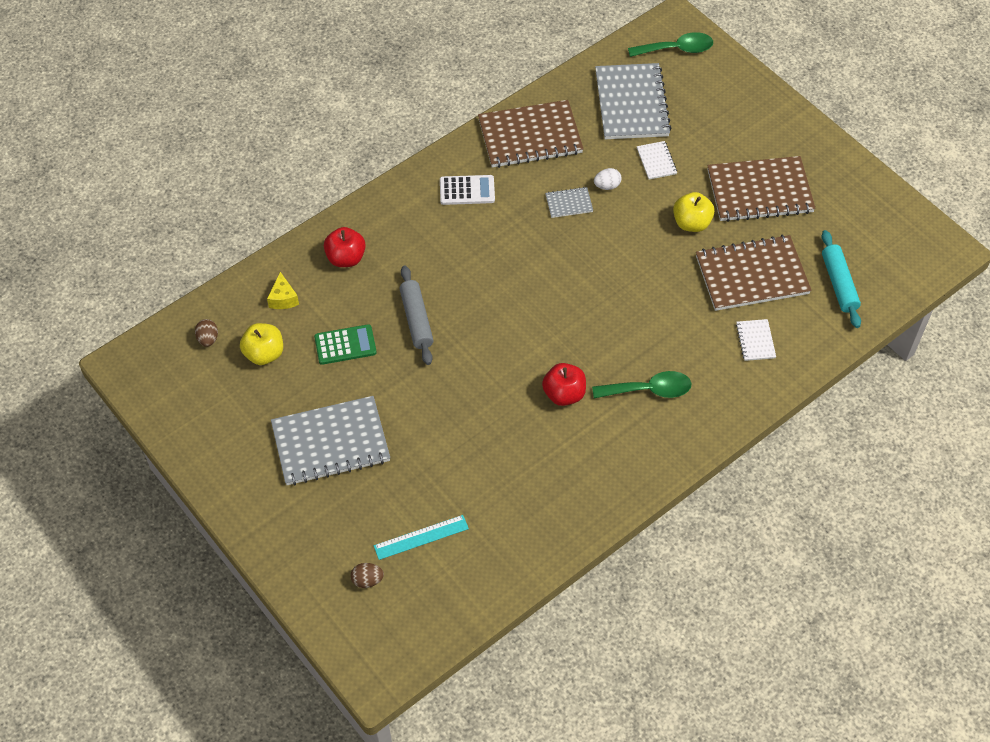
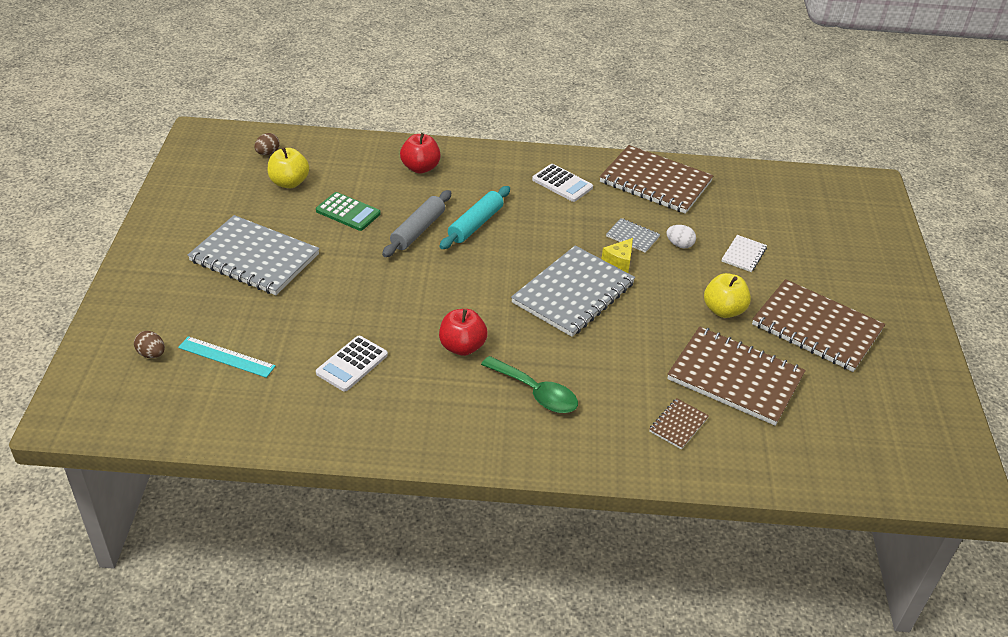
camera: 40 degrees right, 15 degrees down
yellow cheese [267,272,299,309] -> yellow cheese moved to [602,238,633,273]
grey notebook [595,63,672,139] -> grey notebook moved to [511,245,635,337]
green spoon [628,32,713,57] -> none
white notebook [736,319,776,361] -> brown notebook [649,398,709,450]
turquoise rolling pin [822,230,861,328] -> turquoise rolling pin moved to [439,186,510,249]
none -> white calculator [316,336,388,391]

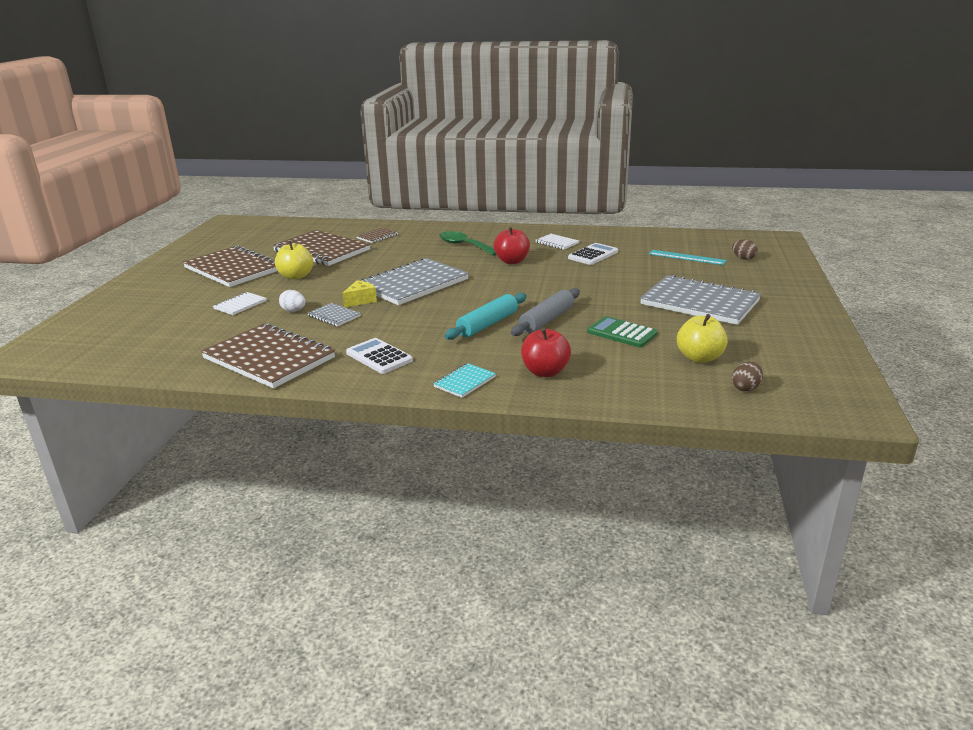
camera: 170 degrees left, 15 degrees down
none -> turquoise notebook [433,363,496,398]
none -> white notebook [536,234,579,250]

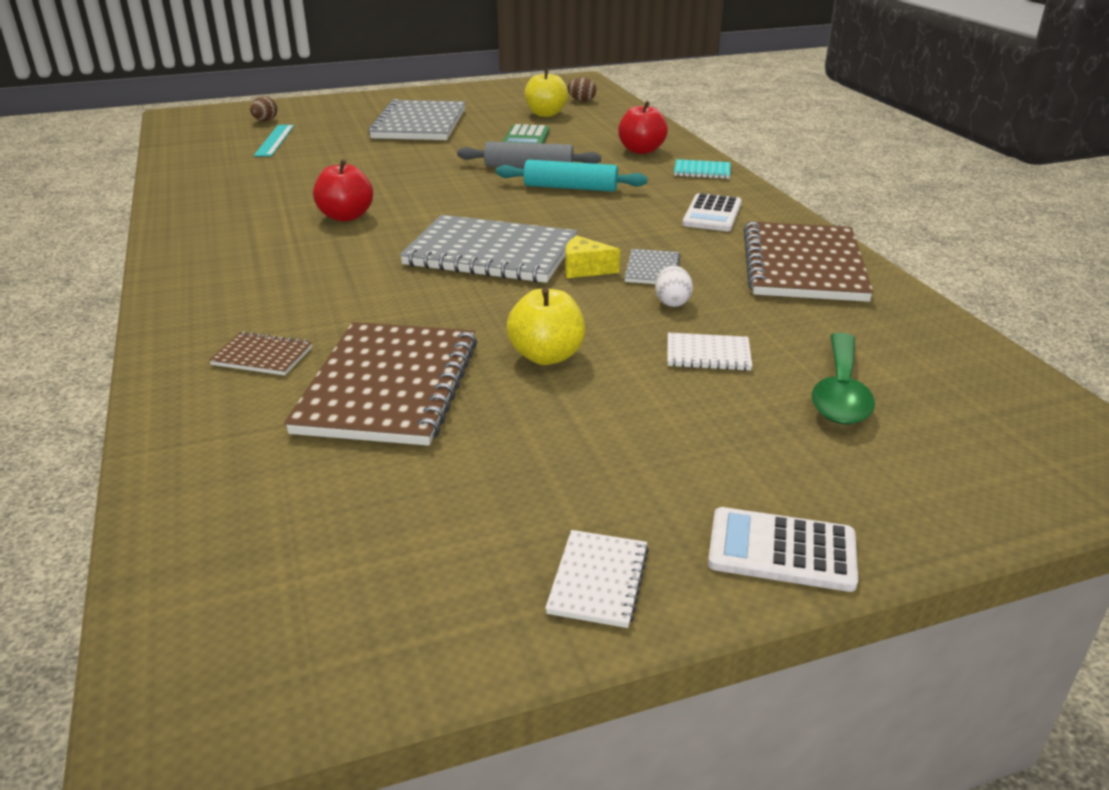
camera: 120 degrees left, 5 degrees up
brown notebook [183,245,277,287] -> none
green spoon [439,231,496,256] -> green spoon moved to [812,333,875,425]
white notebook [536,234,579,250] -> white notebook moved to [545,530,649,628]
white calculator [568,243,618,265] -> white calculator moved to [708,507,858,592]

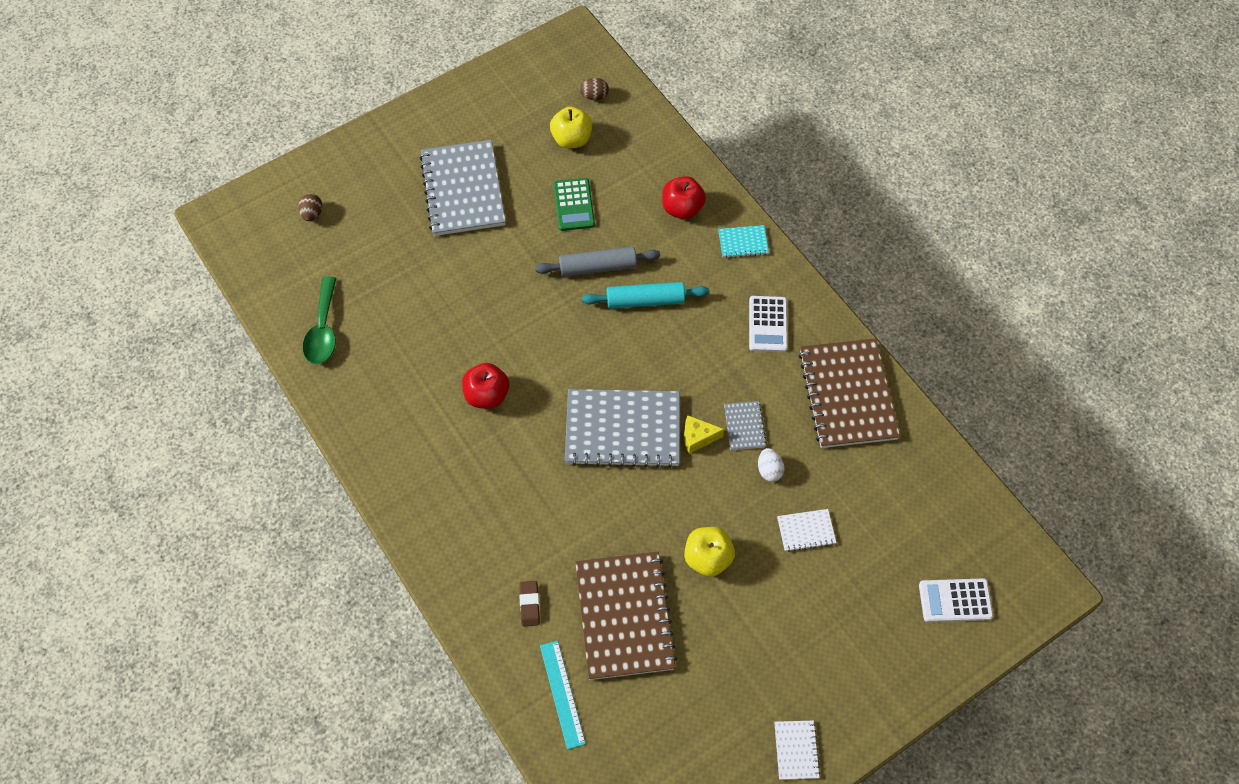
camera: 15 degrees left, 30 degrees up
brown notebook [209,331,312,375] -> brown eraser [519,581,540,627]
turquoise ruler [254,125,294,156] -> turquoise ruler moved to [540,641,586,750]
white calculator [708,507,858,592] -> white calculator moved to [919,578,993,622]
green spoon [812,333,875,425] -> green spoon moved to [303,277,336,364]

